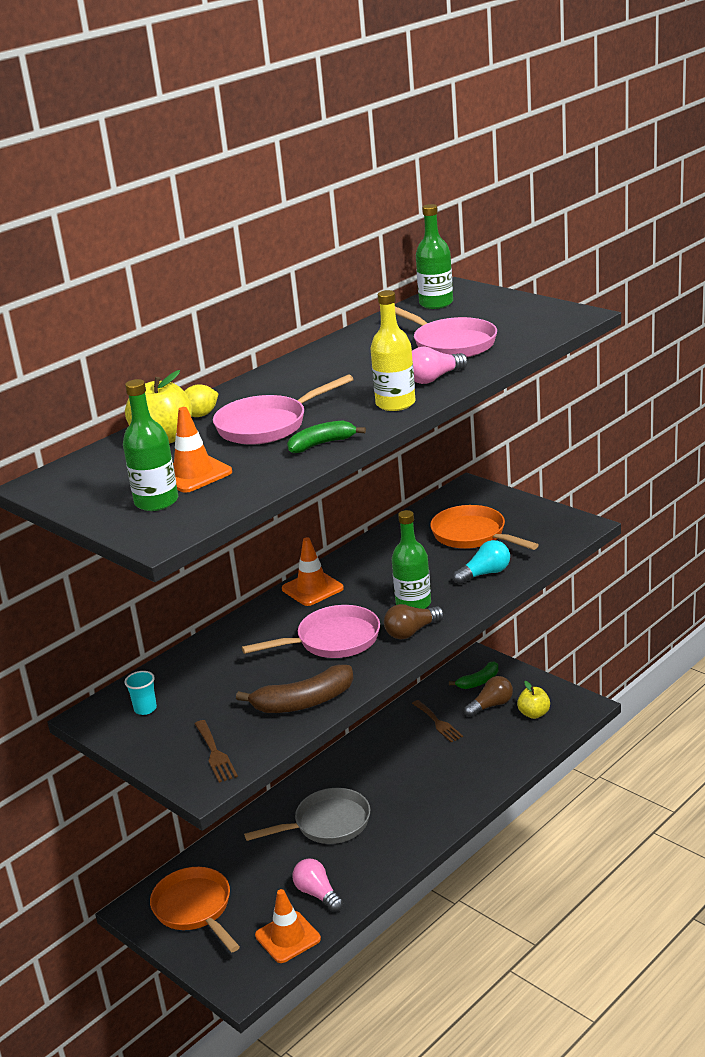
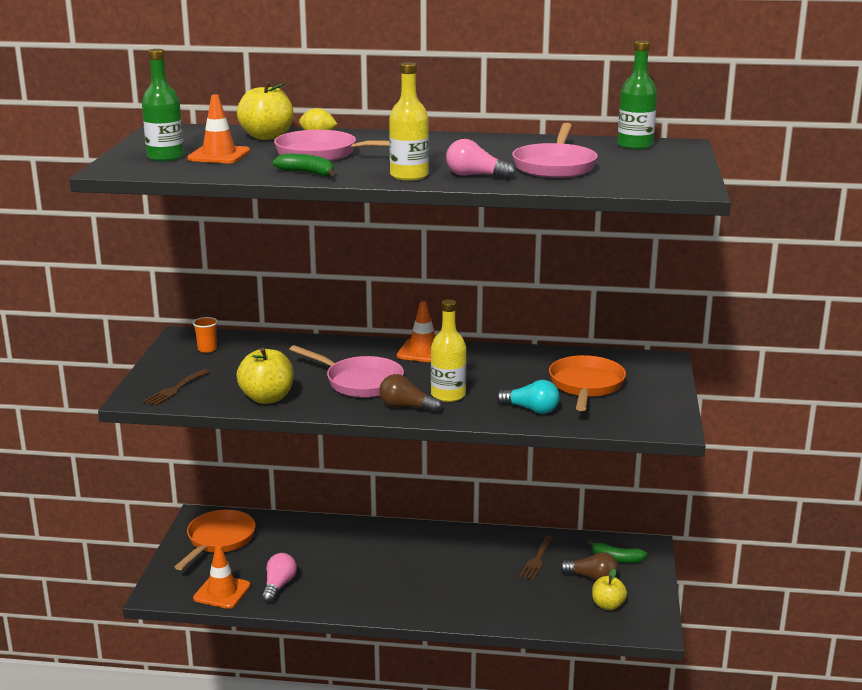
camera: 50 degrees right, 5 degrees down
turquoise cup [124,671,157,715] -> orange cup [193,317,218,353]
brown banana [236,665,353,713] -> yellow apple [237,348,294,404]
grey pan [244,788,370,844] -> none
green bottle [392,510,431,609] -> yellow bottle [431,299,466,402]

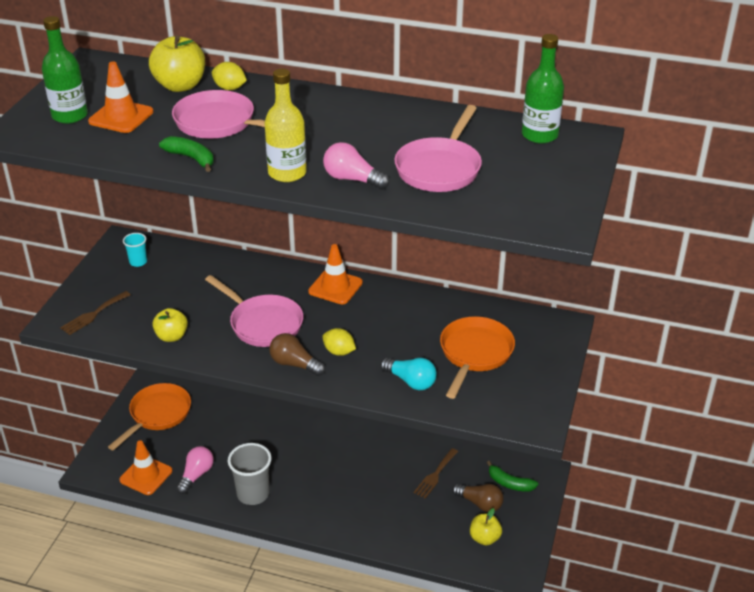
camera: 10 degrees right, 15 degrees up
orange cup [193,317,218,353] -> turquoise cup [123,233,147,267]
yellow apple [237,348,294,404] -> yellow apple [152,308,188,342], size x0.65
yellow bottle [431,299,466,402] -> yellow lemon [322,328,356,356]
none -> grey cup [228,443,271,505]

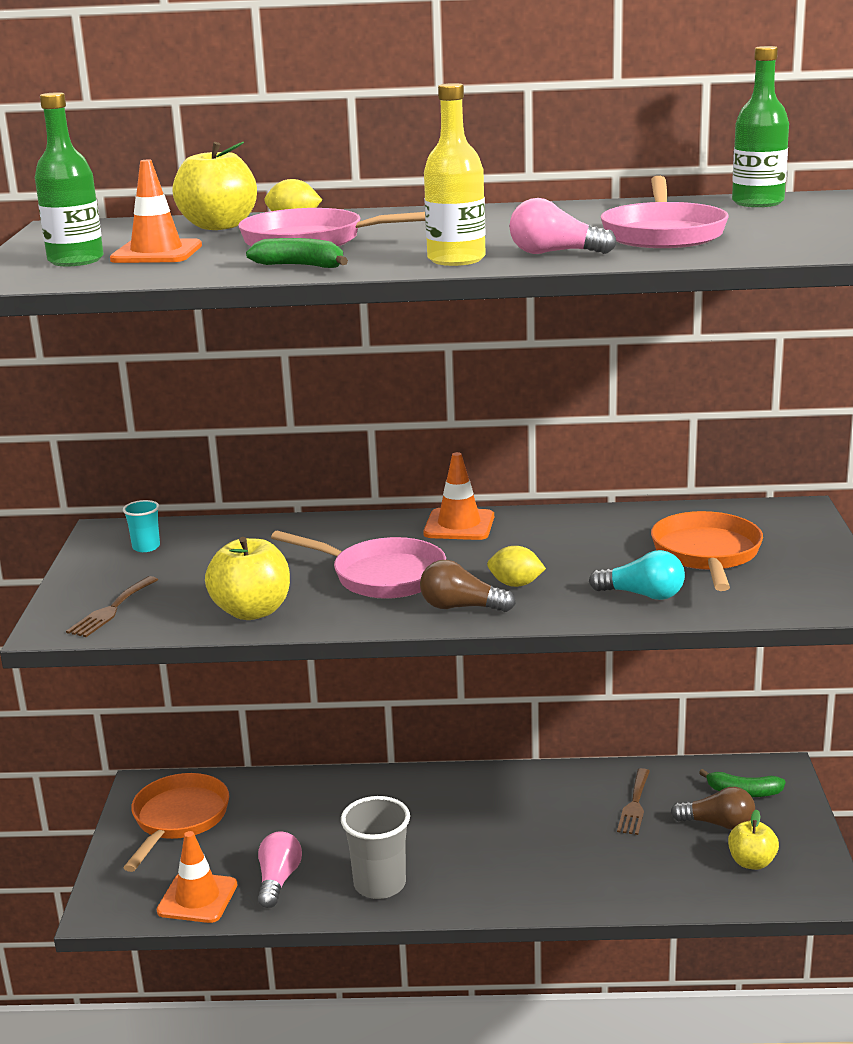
camera: 15 degrees left, 15 degrees down
yellow apple [152,308,188,342] -> yellow apple [205,537,290,620], size x1.54

